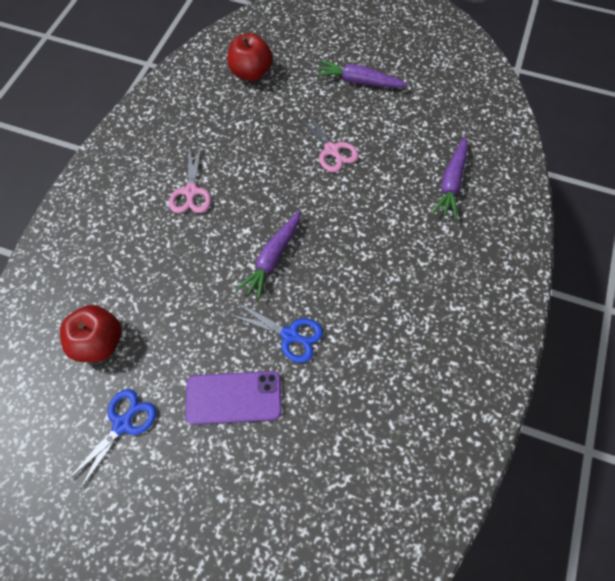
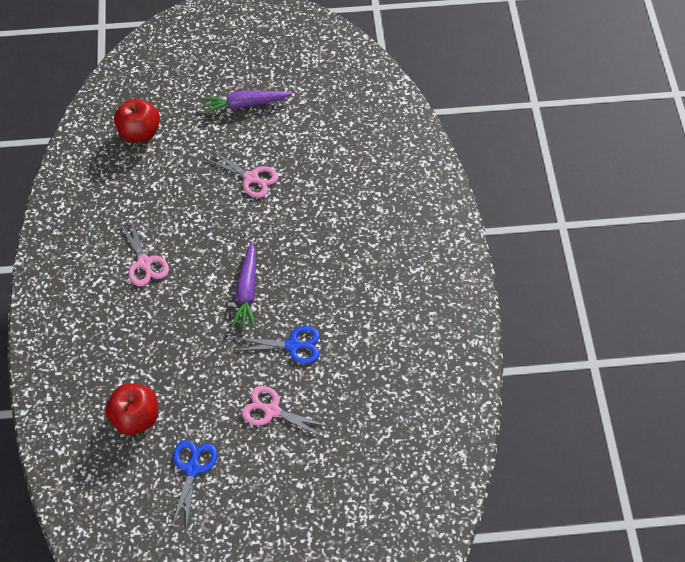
camera: 25 degrees left, 5 degrees down
purple phone [185,371,282,425] -> pink scissors [242,386,330,438]
purple carrot [432,137,468,219] -> none

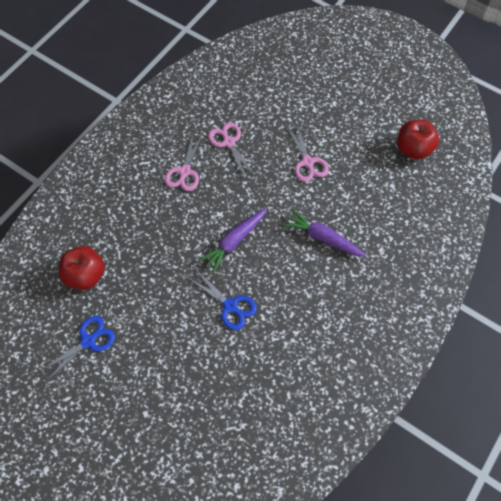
camera: 40 degrees right, 5 degrees up
red apple [114,98,160,142] -> red apple moved to [397,120,439,160]
purple carrot [202,91,292,115] -> purple carrot moved to [283,209,366,257]
pink scissors [242,386,330,438] -> pink scissors moved to [208,122,255,178]

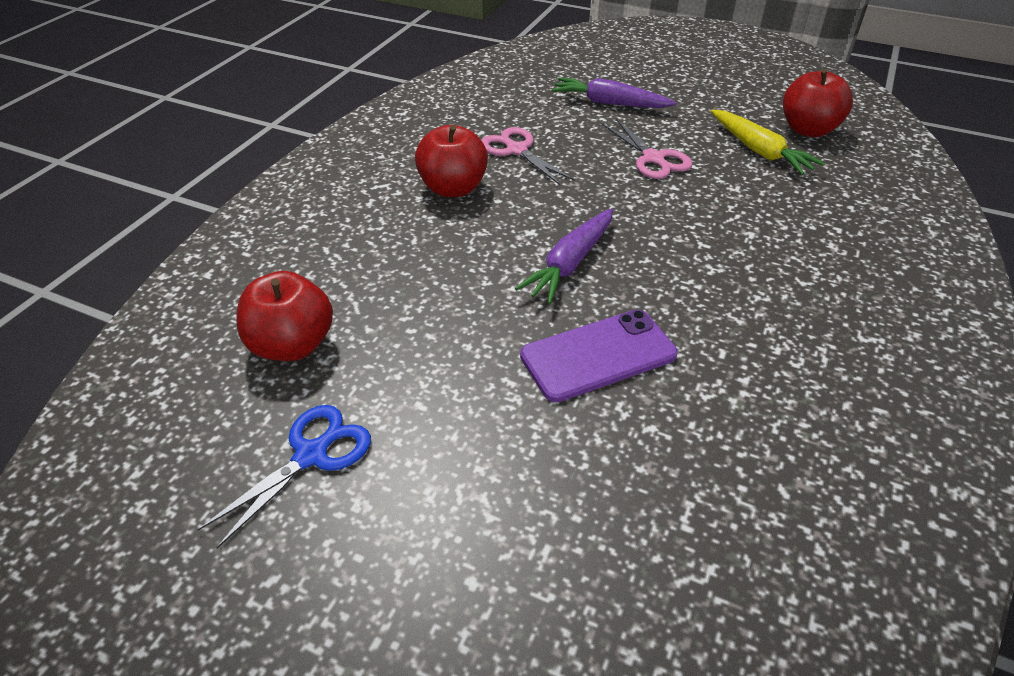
camera: 10 degrees left, 20 degrees down
pink scissors [165,134,203,191] -> red apple [415,125,488,197]
blue scissors [188,270,257,330] -> purple phone [520,310,678,402]
purple carrot [283,209,366,257] -> purple carrot moved to [551,78,676,108]
none -> yellow carrot [711,110,825,175]

